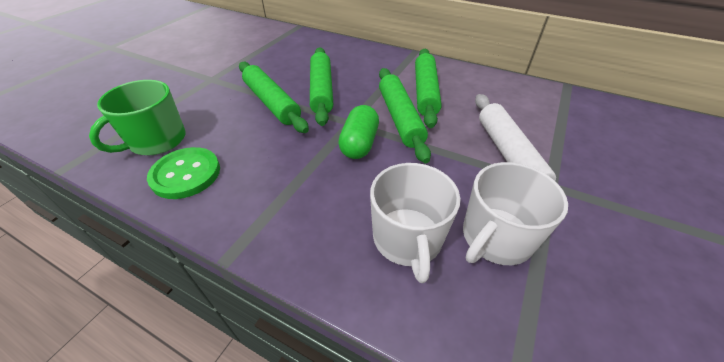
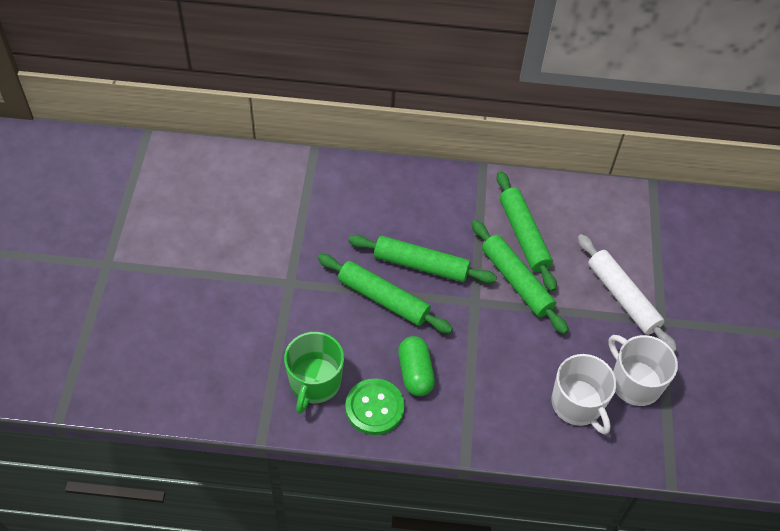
camera: 25 degrees left, 10 degrees up
green rolling pin [310,47,333,126] -> green rolling pin turned 45 degrees counterclockwise [348,235,497,284]
green capsule [338,105,379,159] -> green capsule moved to [398,336,435,396]
white mug [463,162,568,265] -> white mug turned 120 degrees clockwise [608,335,678,406]

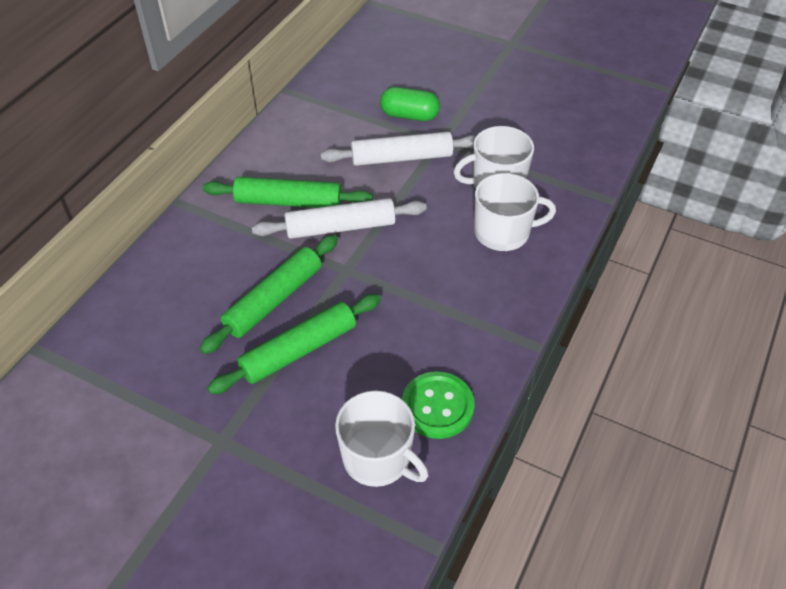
camera: 65 degrees left, 5 degrees down
green mug [284,332,344,414] -> white mug [335,391,428,487]
green capsule [398,336,435,396] -> green capsule moved to [380,87,440,121]
green rolling pin [472,220,569,334] -> white rolling pin [252,198,427,239]

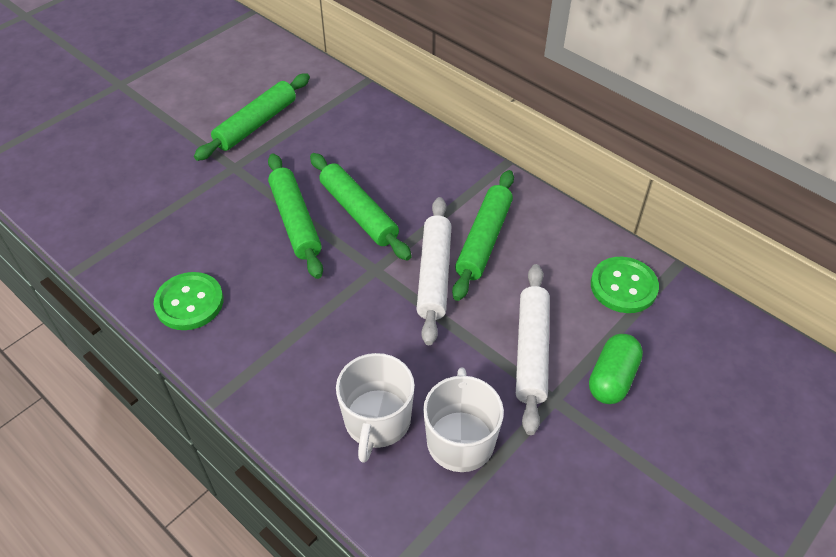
camera: 105 degrees right, 0 degrees up
white mug [335,391,428,487] -> none
none -> green rolling pin [194,73,310,161]
none -> green button [591,257,659,313]

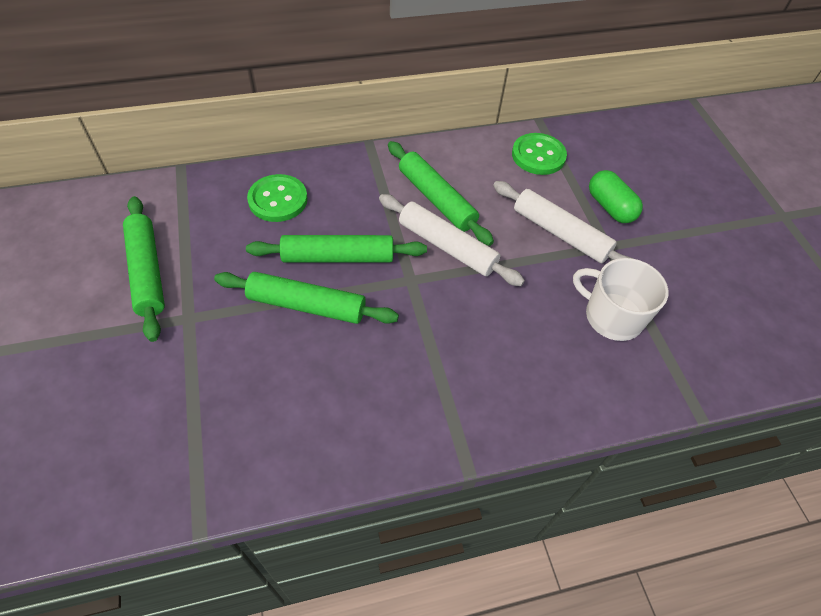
camera: 60 degrees left, 5 degrees up
green button [154,272,223,330] -> green button moved to [247,174,308,222]
white mug [336,353,415,463] -> none

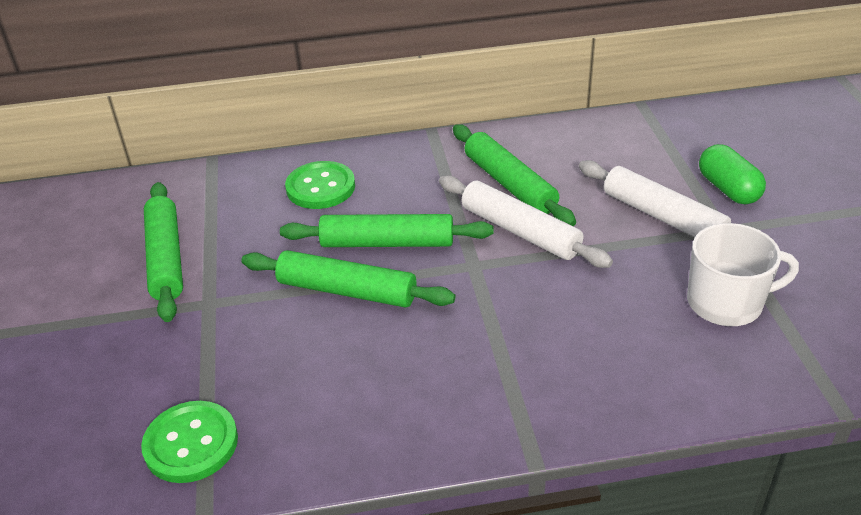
camera: 10 degrees right, 15 degrees down
green button [512,133,567,175] -> green button moved to [141,401,238,483]
white mug [573,258,669,341] -> white mug turned 135 degrees clockwise [687,223,799,326]

